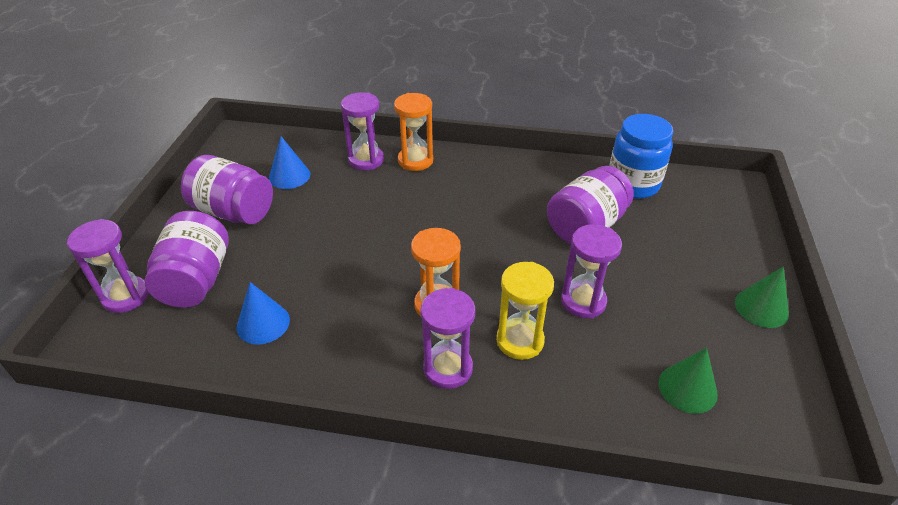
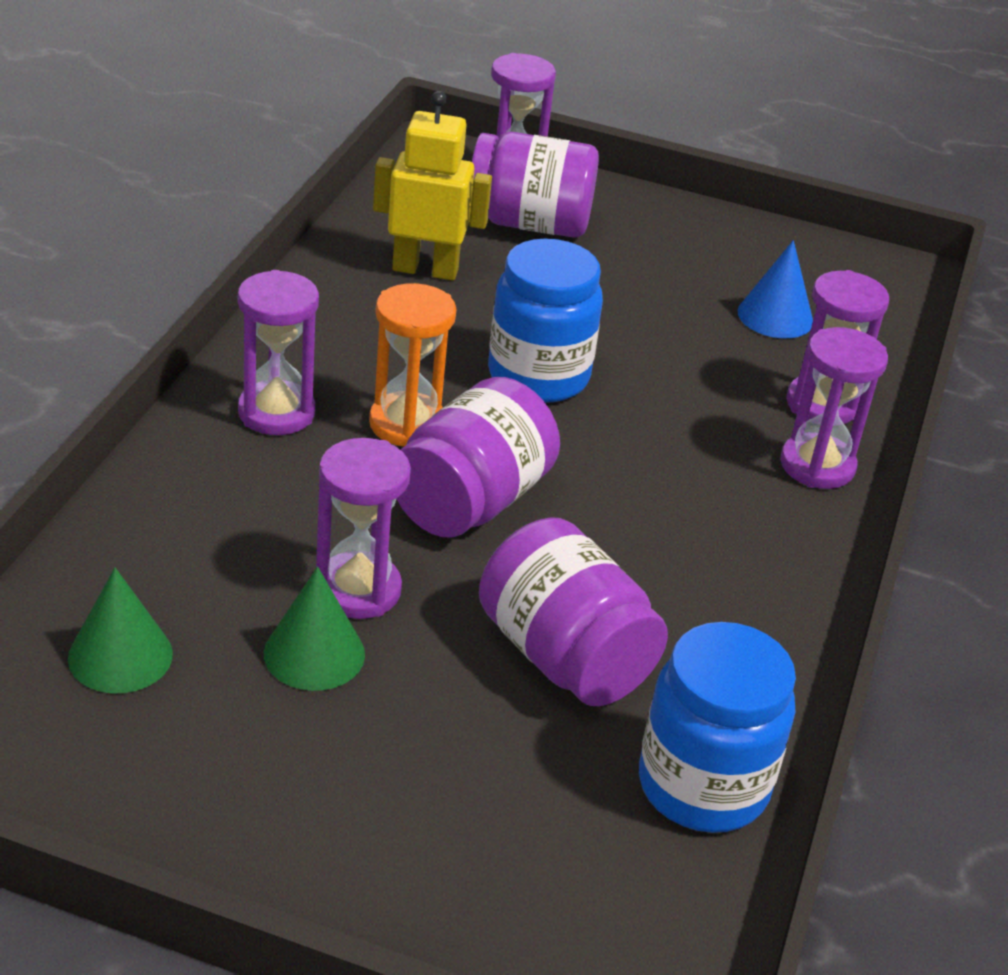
camera: 95 degrees right, 5 degrees down
purple jar [181,155,273,224] -> purple jar moved to [396,377,560,537]
blue cone [237,282,290,345] -> yellow robot [373,91,492,281]
orange hourglass [394,93,433,171] -> purple hourglass [780,327,888,489]
yellow hourglass [496,262,554,360] -> none
green cone [735,266,789,328] -> green cone moved to [264,567,365,691]
none -> blue jar [488,239,603,403]

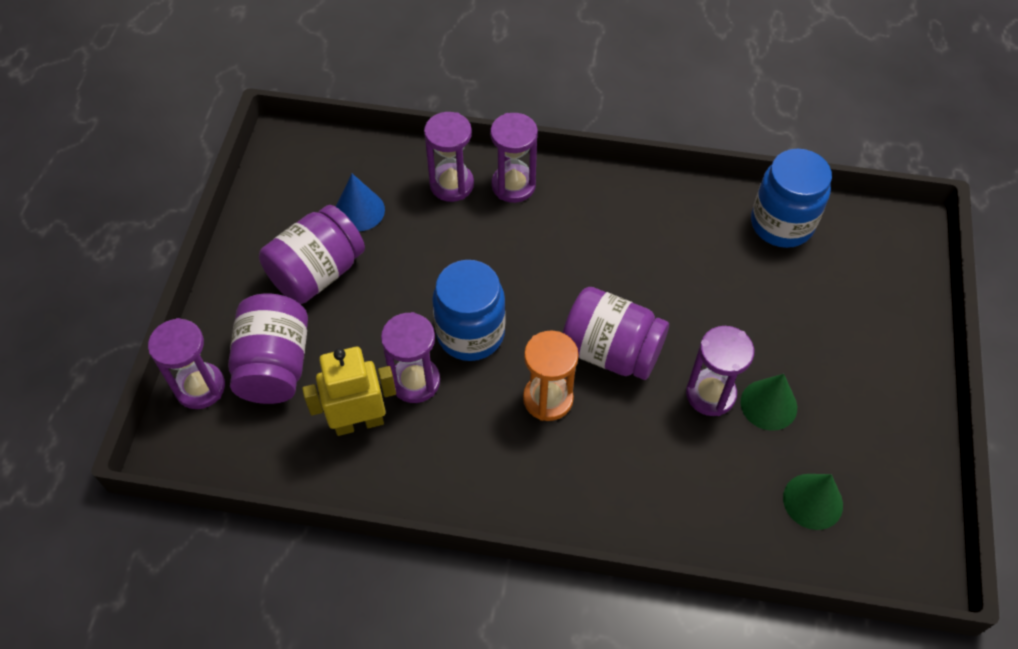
camera: 95 degrees left, 20 degrees up
purple hourglass [238,270,319,435] -> purple hourglass moved to [381,312,440,403]
yellow robot [373,91,492,281] -> yellow robot turned 75 degrees clockwise [302,347,396,436]
purple jar [479,517,668,706] -> purple jar moved to [259,205,365,304]

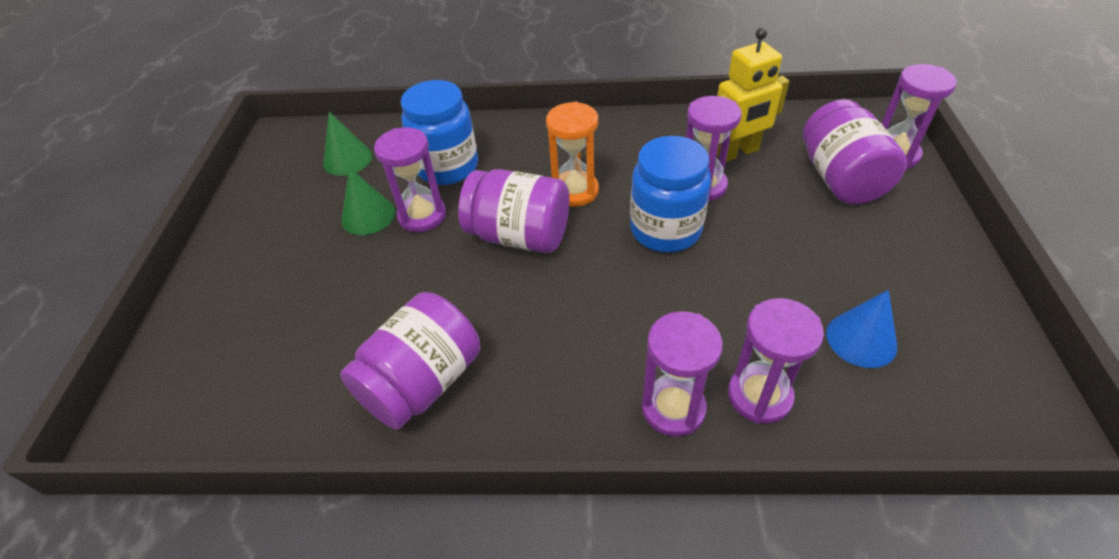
camera: 175 degrees right, 10 degrees down
purple jar [259,205,365,304] -> purple jar moved to [340,292,480,430]
blue jar [751,149,832,248] -> blue jar moved to [401,80,478,185]

